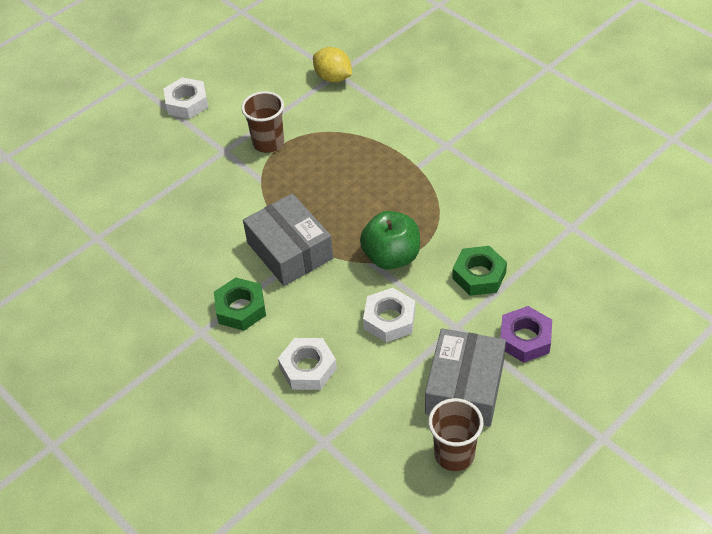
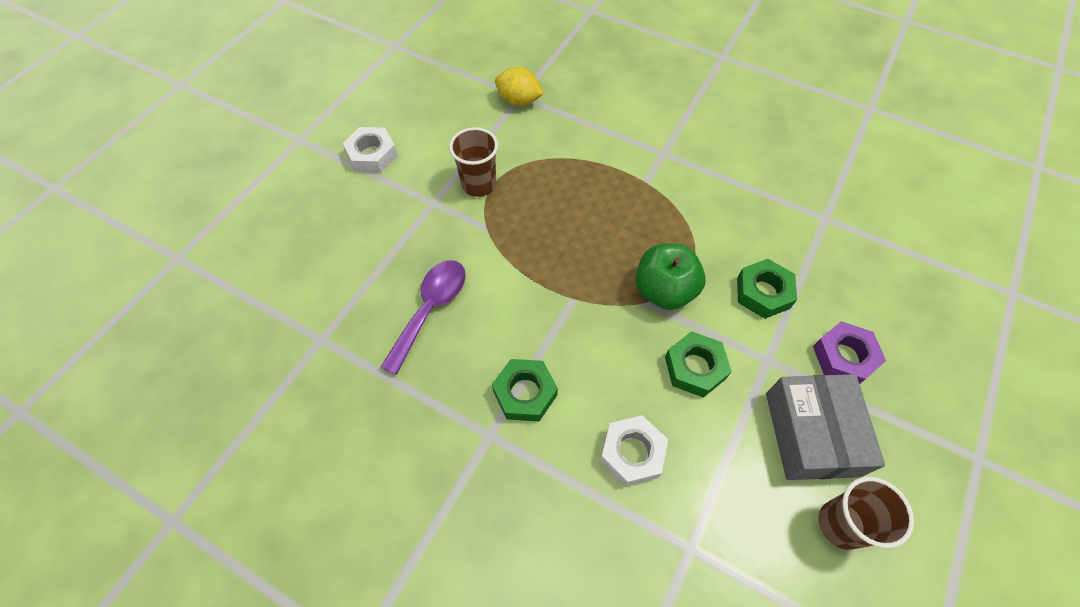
camera: 20 degrees left, 10 degrees up
grey box [243,193,333,286] -> none
white nut [363,288,415,343] -> green nut [665,331,732,398]
none -> purple spoon [381,260,466,375]

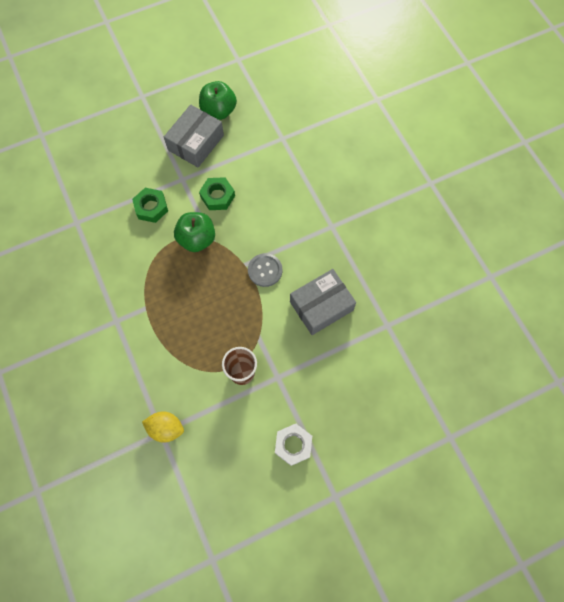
camera: 145 degrees left, 10 degrees up
purple spoon [381,260,466,375] -> grey box [290,269,356,335]
green nut [492,359,558,421] -> none
yellow lemon [495,67,544,106] -> yellow lemon turned 45 degrees counterclockwise [142,412,184,442]
white nut [600,415,668,487] -> none
purple nut [813,321,886,384] -> none
brown cup [818,477,914,550] -> green apple [199,81,237,120]
none -> grey button [248,253,282,287]

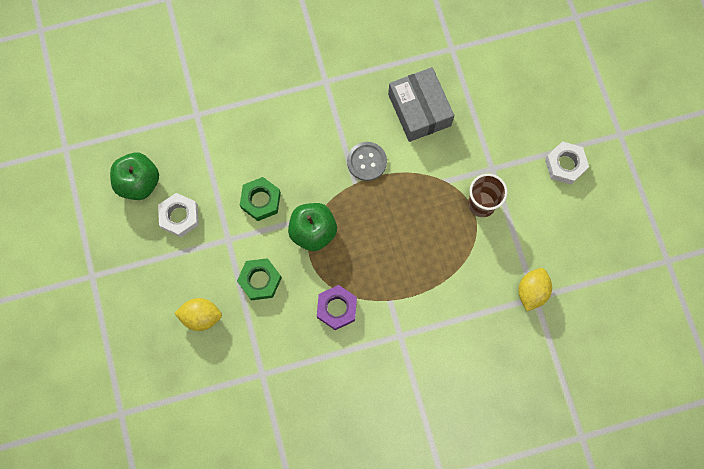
camera: 80 degrees left, 5 degrees up
grey box [164,105,224,167] -> white nut [158,193,199,237]
none -> yellow lemon [174,298,222,331]
none -> purple nut [317,285,357,330]

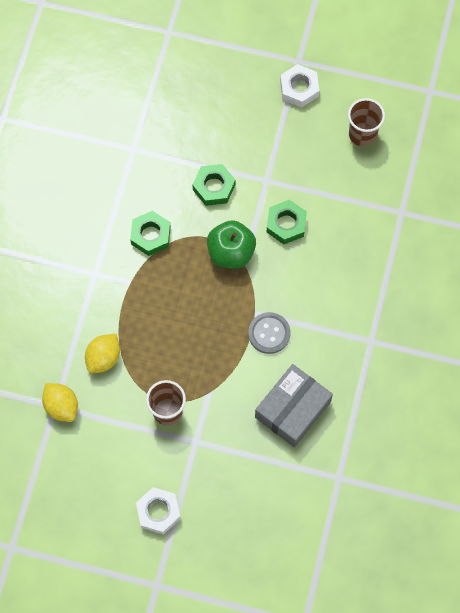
camera: 120 degrees right, 5 degrees down
green apple [110,153,159,200] -> brown cup [348,98,385,146]
white nut [158,193,199,237] -> white nut moved to [280,64,319,108]
yellow lemon [174,298,222,331] -> yellow lemon moved to [85,334,120,373]
purple nut [317,285,357,330] -> green nut [130,211,171,256]
grey box [388,67,454,142] -> grey box turned 60 degrees counterclockwise [255,364,333,448]

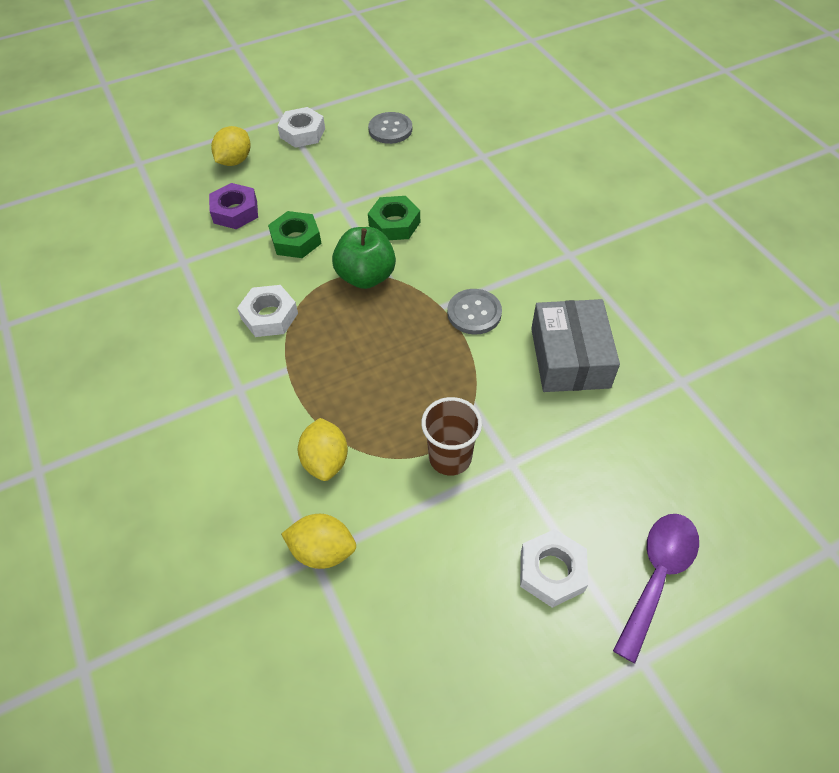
camera: 40 degrees left, 15 degrees down
green nut [130,211,171,256] -> white nut [237,285,298,337]
brown cup [348,98,385,146] -> grey button [368,112,412,144]
none -> purple nut [209,183,258,229]
none -> yellow lemon [211,126,250,166]
none -> purple spoon [613,514,699,663]

